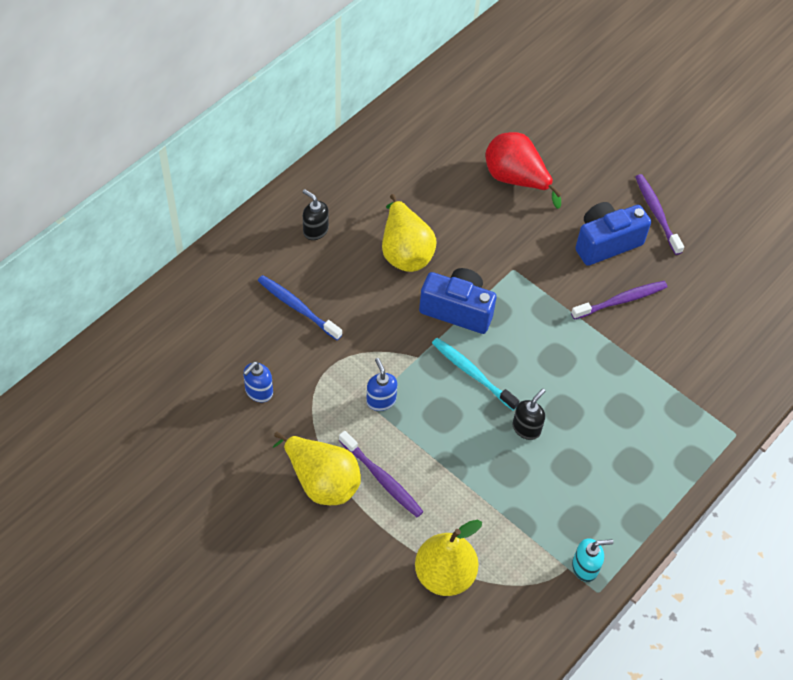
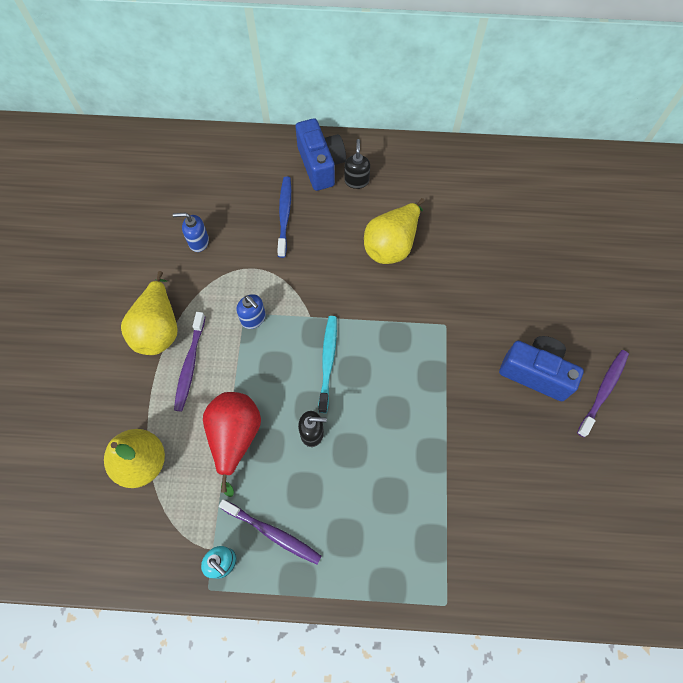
camera: 55 degrees right, 10 degrees up
blue soap dispenser [366,358,397,411] -> blue soap dispenser turned 105 degrees clockwise [237,294,266,329]
blue camera [419,268,497,334] -> blue camera moved to [296,118,346,191]
red pear [485,132,562,209] -> red pear moved to [203,392,261,497]
purple toothbrush [571,281,667,320] -> purple toothbrush moved to [219,499,322,564]

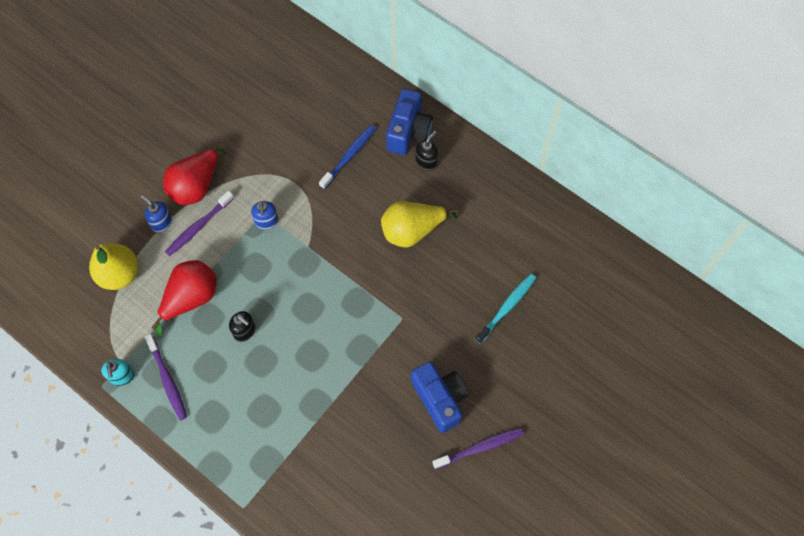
camera: 35 degrees right, 0 degrees up
yellow pear [121,271,178,355] -> red pear [163,144,227,205]
blue soap dispenser [173,212,209,252] -> blue soap dispenser moved to [140,195,172,232]
turquoise toothbrush [318,316,337,413] -> turquoise toothbrush moved to [475,274,536,344]

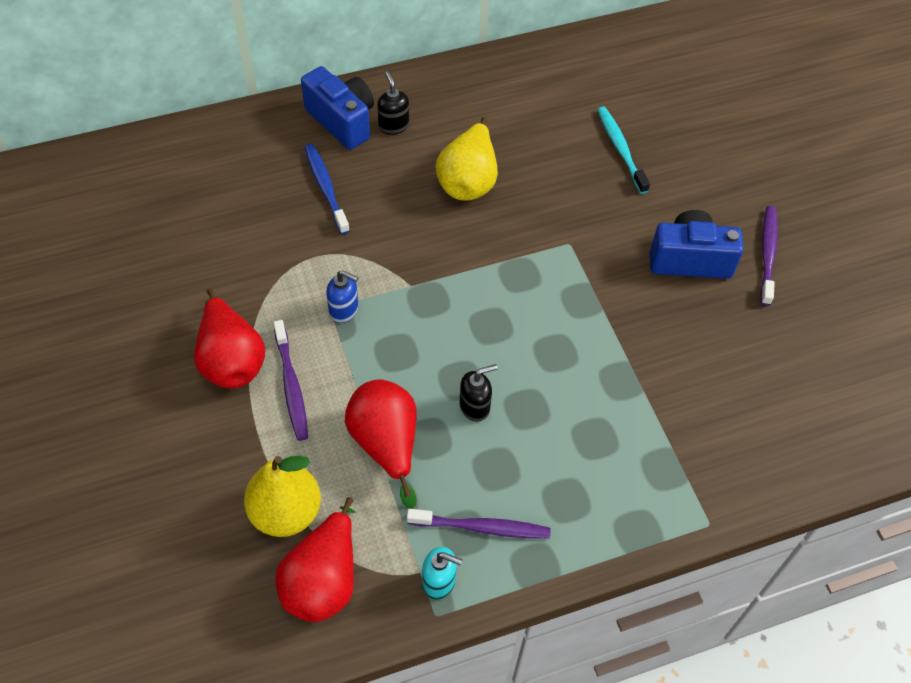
camera: 60 degrees left, 10 degrees down
blue soap dispenser [140,195,172,232] -> none
none -> red pear [275,497,355,622]

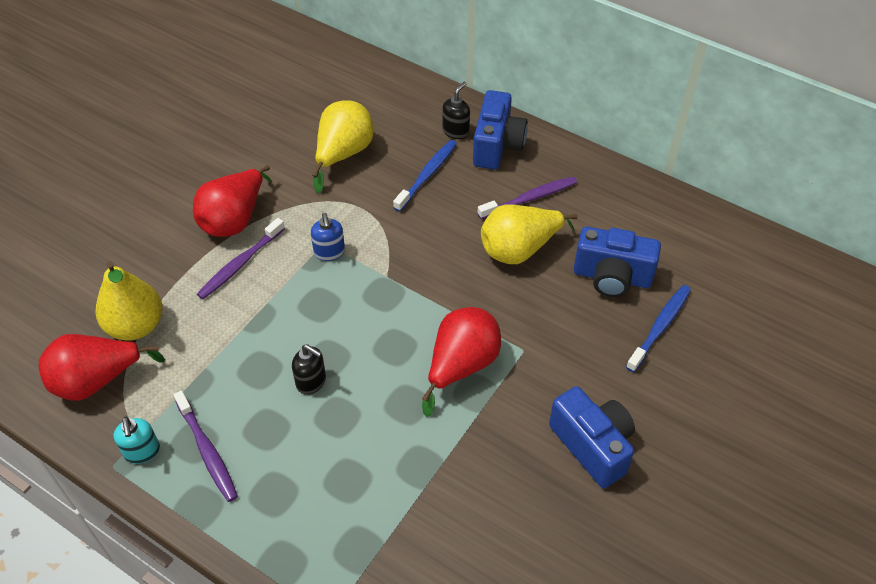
camera: 55 degrees right, 5 degrees down
red pear [345,379,417,509] -> red pear moved to [422,307,501,417]
black soap dispenser [378,71,409,135] -> black soap dispenser moved to [442,82,470,139]
turquoise toothbrush [597,106,650,194] -> blue toothbrush [626,285,691,372]
purple toothbrush [760,206,778,306] -> purple toothbrush moved to [478,177,577,219]
none -> yellow pear [312,100,374,194]
none -> blue camera [574,226,661,297]

